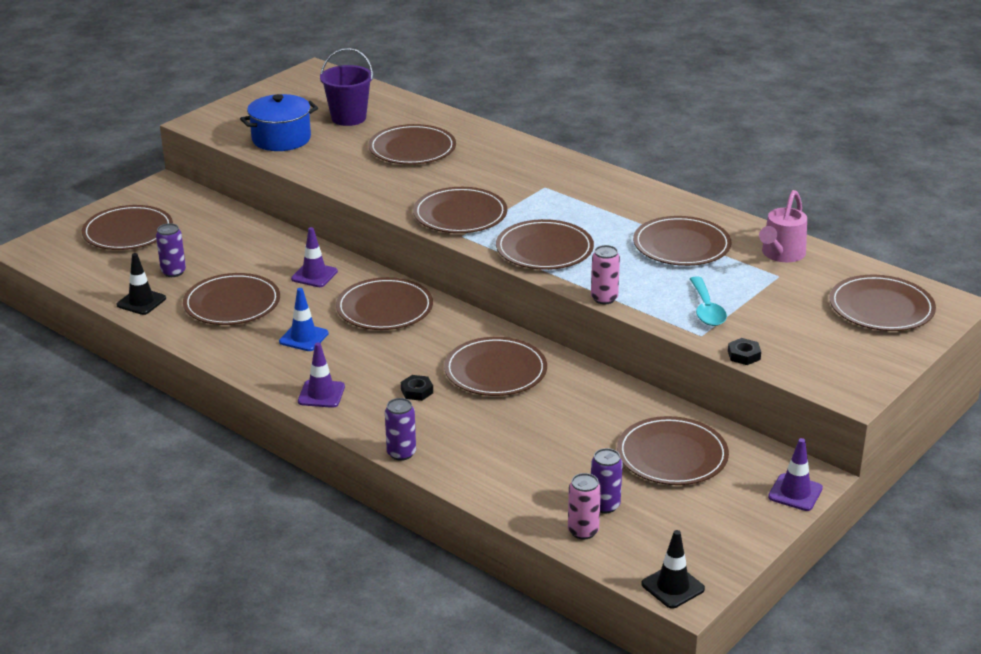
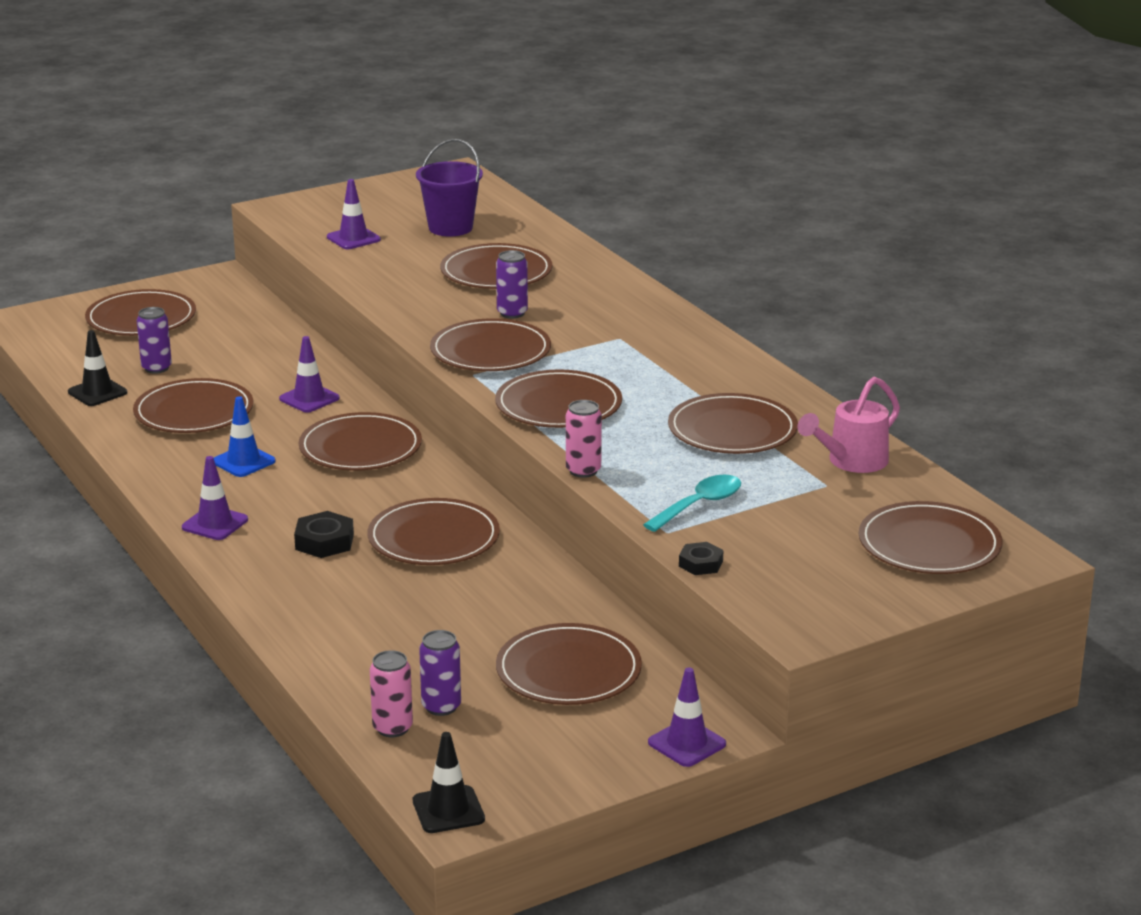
camera: 20 degrees right, 5 degrees down
blue pot [240,94,318,151] -> purple traffic cone [327,179,381,249]
purple can [385,398,416,461] -> purple can moved to [496,250,528,318]
black nut [401,375,433,401] -> black nut [294,511,354,558], size x1.51
turquoise spoon [690,276,727,326] -> turquoise spoon turned 150 degrees counterclockwise [643,475,741,532]

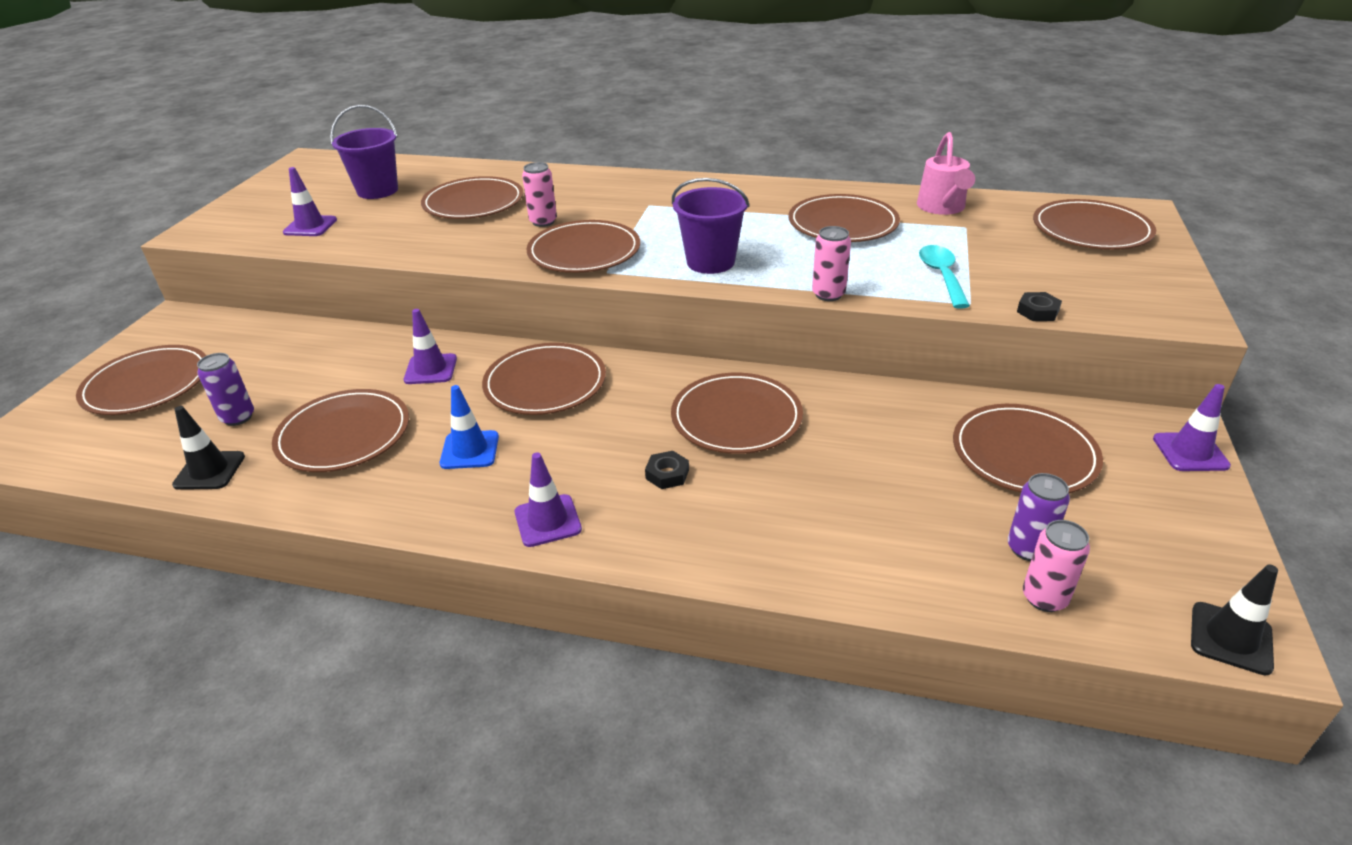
camera: 45 degrees left, 10 degrees up
black nut [294,511,354,558] -> black nut [645,451,689,489], size x0.66
brown plate [495,369,622,428] -> purple bucket [672,178,750,274]
purple can [496,250,528,318] -> pink can [522,162,557,227]

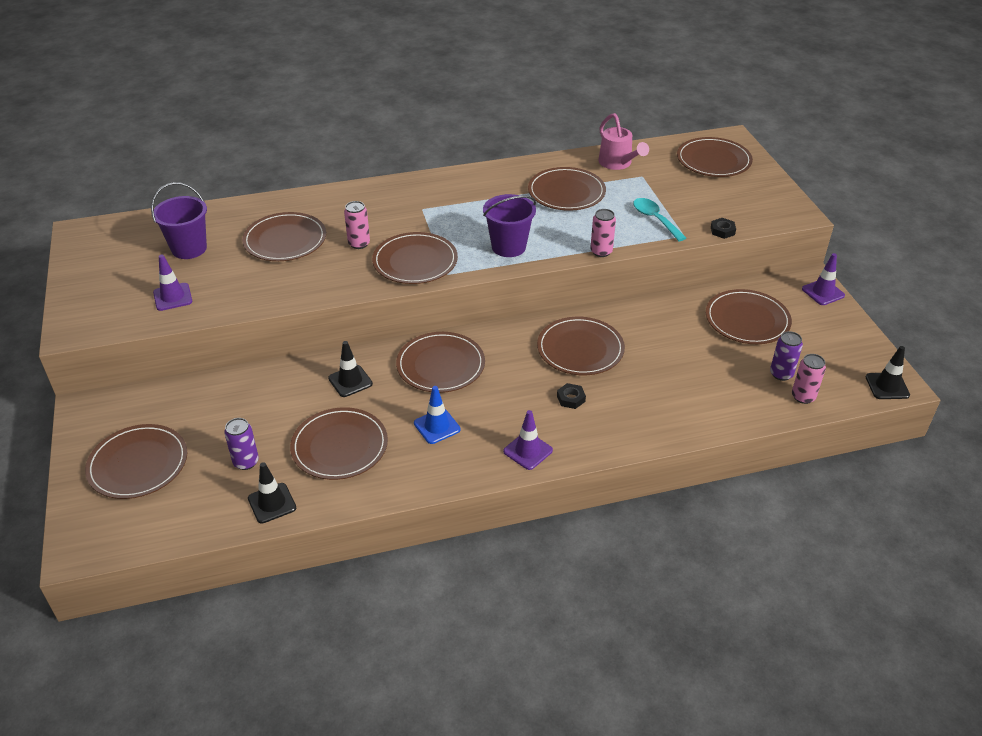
camera: 30 degrees left, 5 degrees up
purple traffic cone [404,309,457,384] -> black traffic cone [328,341,373,397]

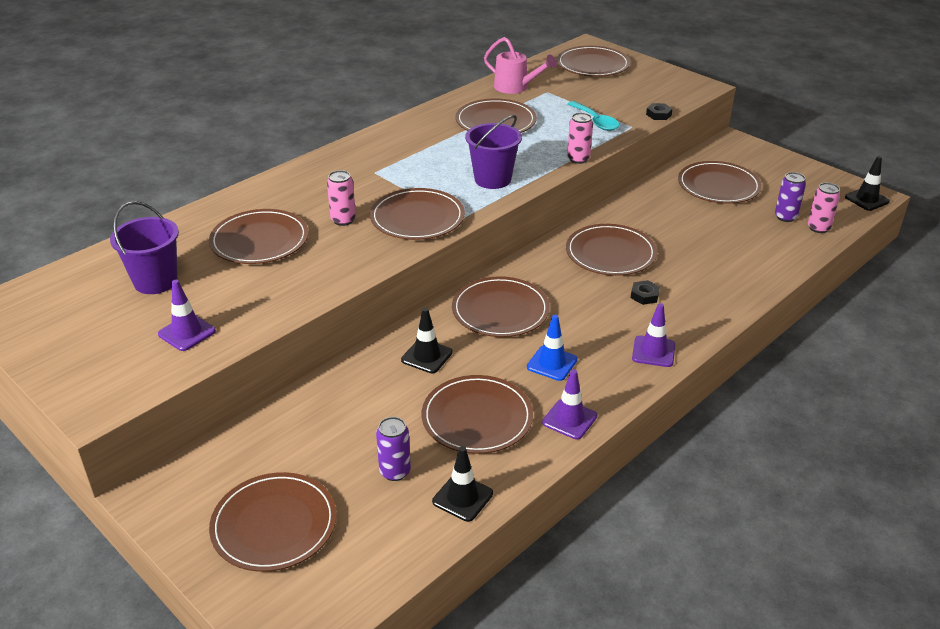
camera: 30 degrees left, 5 degrees down
turquoise spoon [633,198,686,241] -> turquoise spoon turned 150 degrees counterclockwise [567,101,619,131]
purple traffic cone [802,253,845,305] -> purple traffic cone moved to [542,369,597,440]

